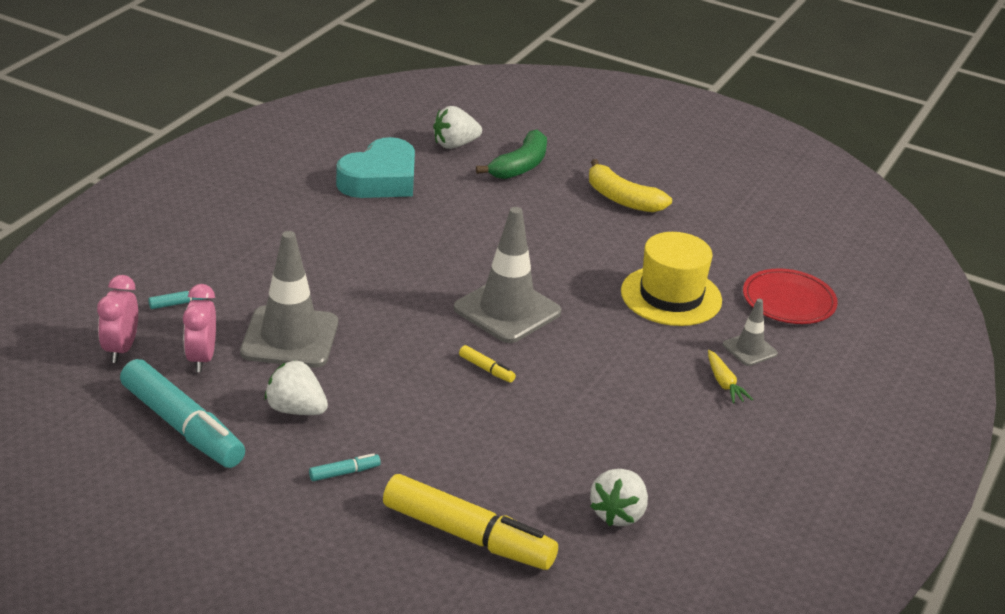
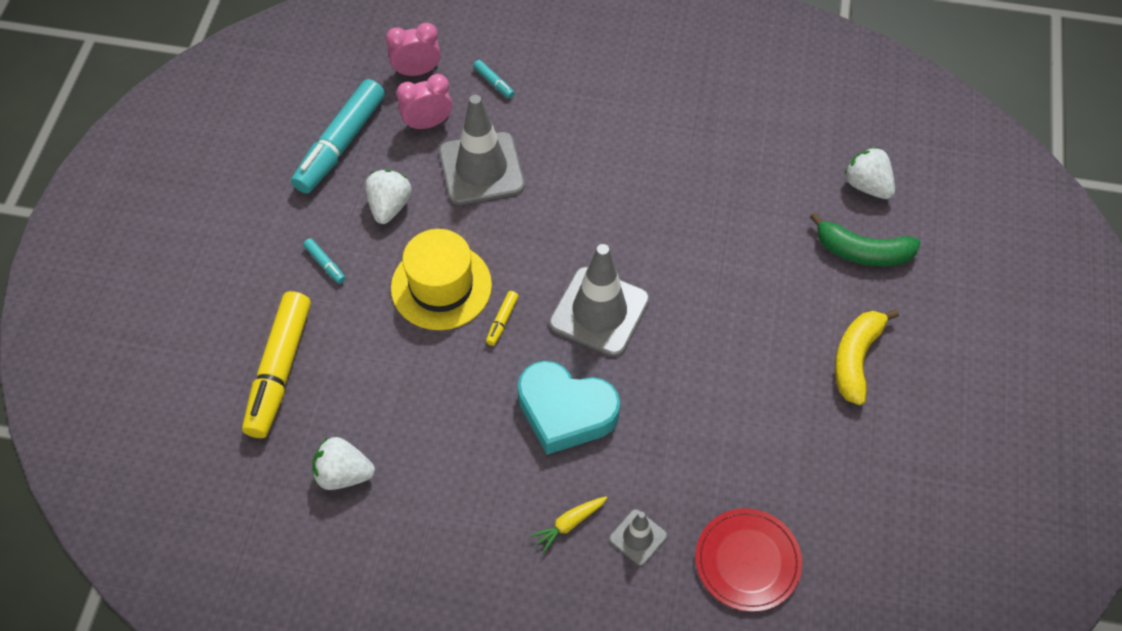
camera: 75 degrees right, 25 degrees up
turquoise heart [336,137,415,198] -> turquoise heart moved to [518,361,620,455]
yellow hat [621,232,722,326] -> yellow hat moved to [391,229,492,330]

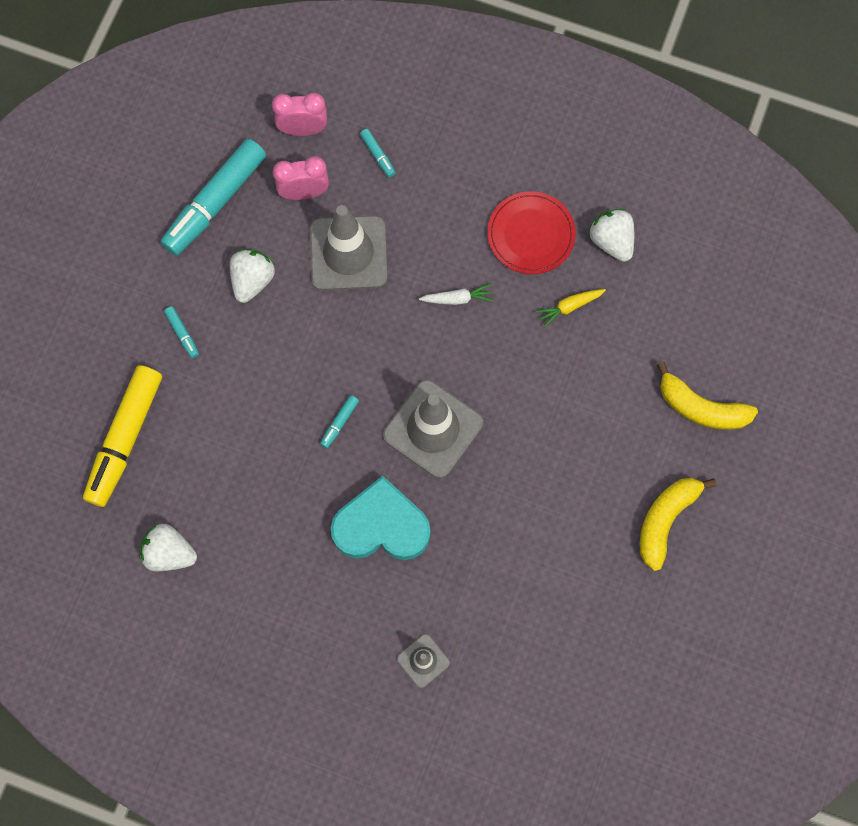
camera: 10 degrees right, 15 degrees up
yellow hat [391,229,492,330] -> none
yellow marker [486,291,519,346] -> turquoise marker [320,395,359,448]
turquoise heart [518,361,620,455] -> turquoise heart turned 150 degrees clockwise [331,476,430,560]
yellow carrot [530,496,608,553] -> yellow carrot moved to [535,289,606,328]
red plate [695,508,802,612] -> red plate moved to [487,191,576,274]
green banana [810,212,921,266] -> yellow banana [657,362,758,430]
white strawberry [844,147,895,199] -> white strawberry moved to [589,209,634,262]
none -> white carrot [419,283,494,305]

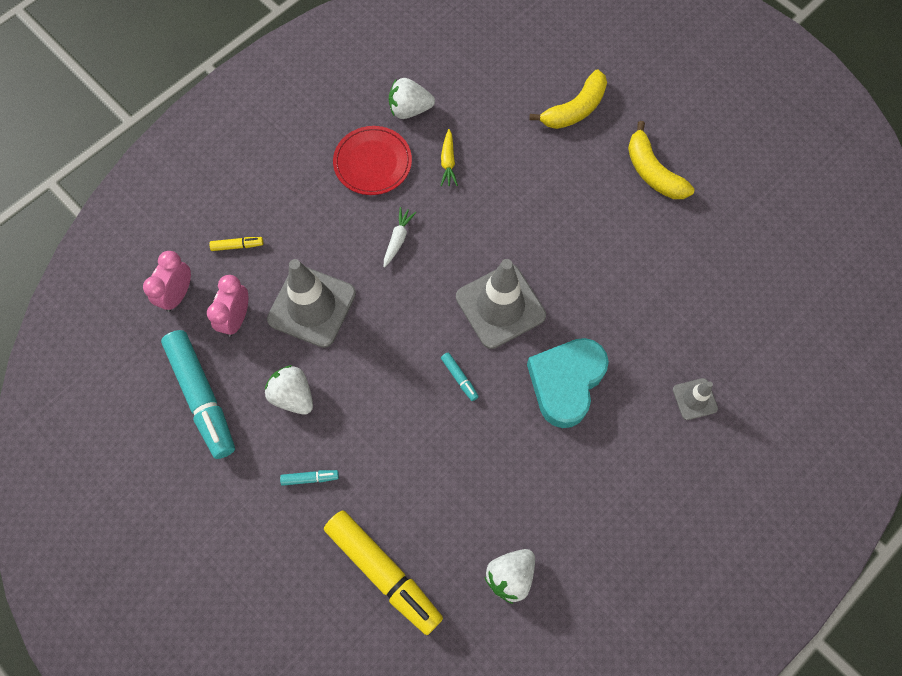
camera: 65 degrees left, 5 degrees down
turquoise marker [360,129,396,177] -> yellow marker [209,237,263,251]

